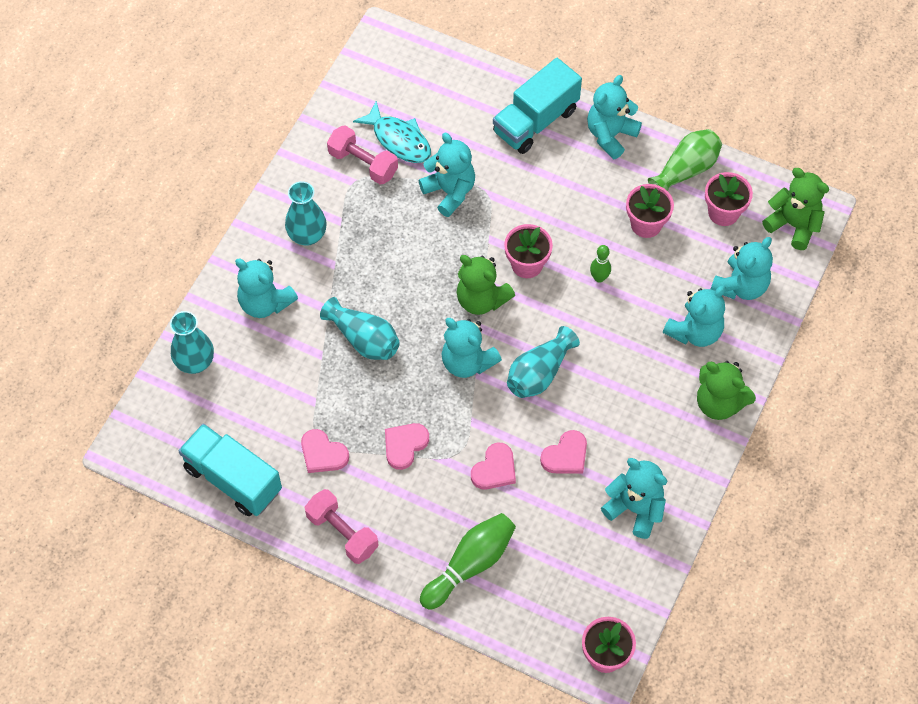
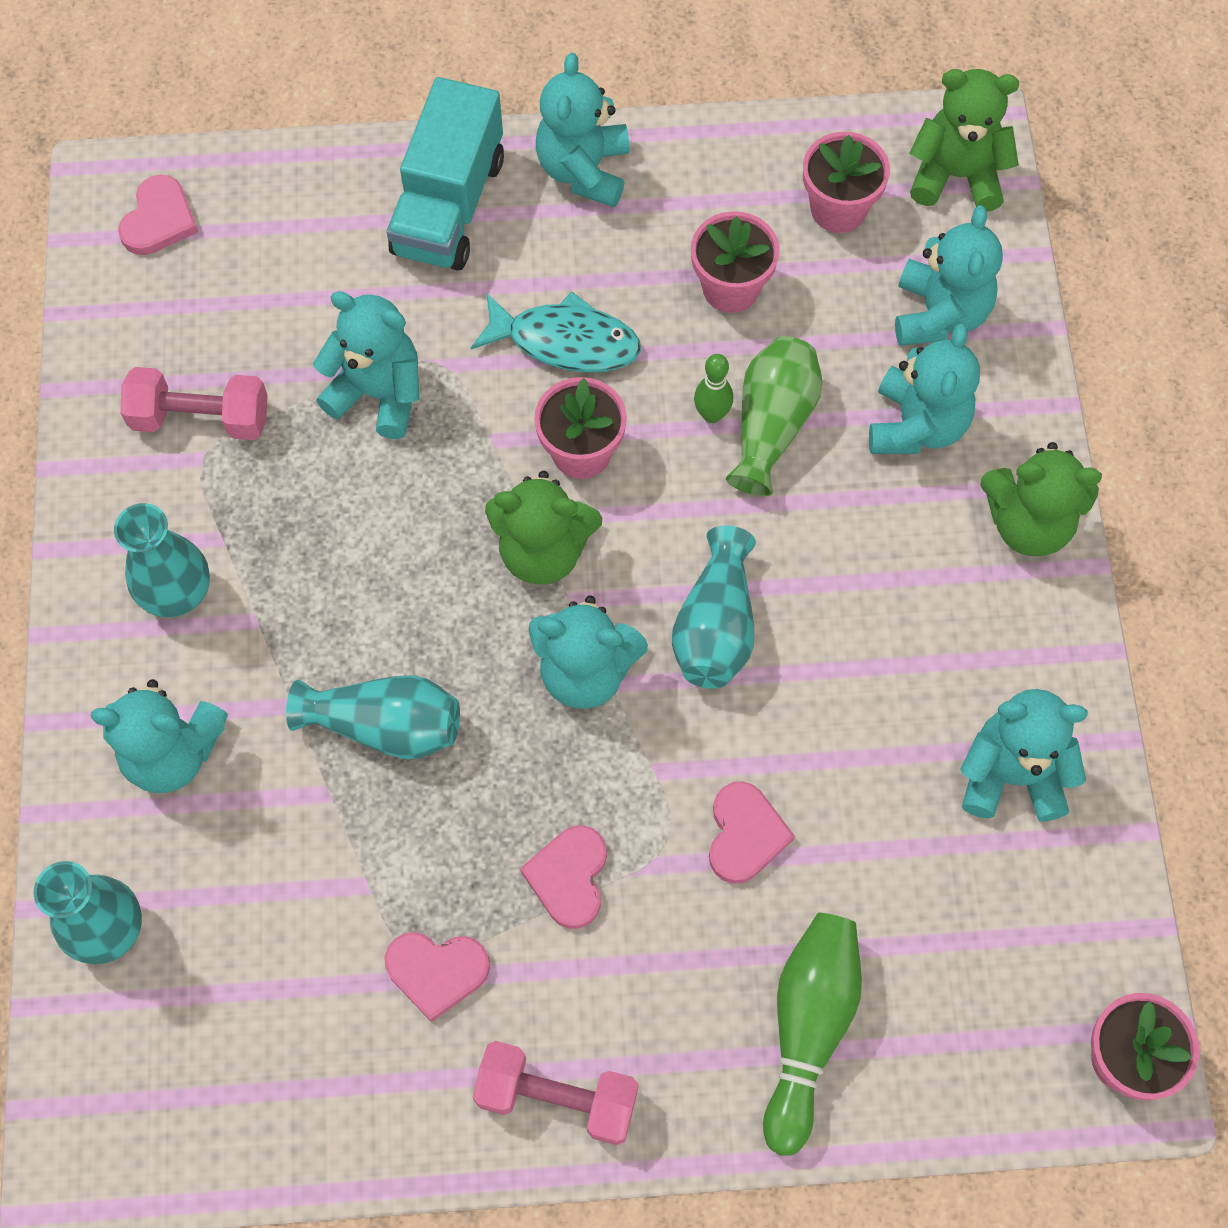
camera: 30 degrees left, 5 degrees up
turquoise truck [179,424,282,516] -> none
turquoise fish [353,101,431,163] -> turquoise fish moved to [471,291,641,373]
pink heart [540,430,587,473] -> pink heart moved to [118,175,198,255]
green vase [648,129,722,191] -> green vase moved to [726,336,823,496]

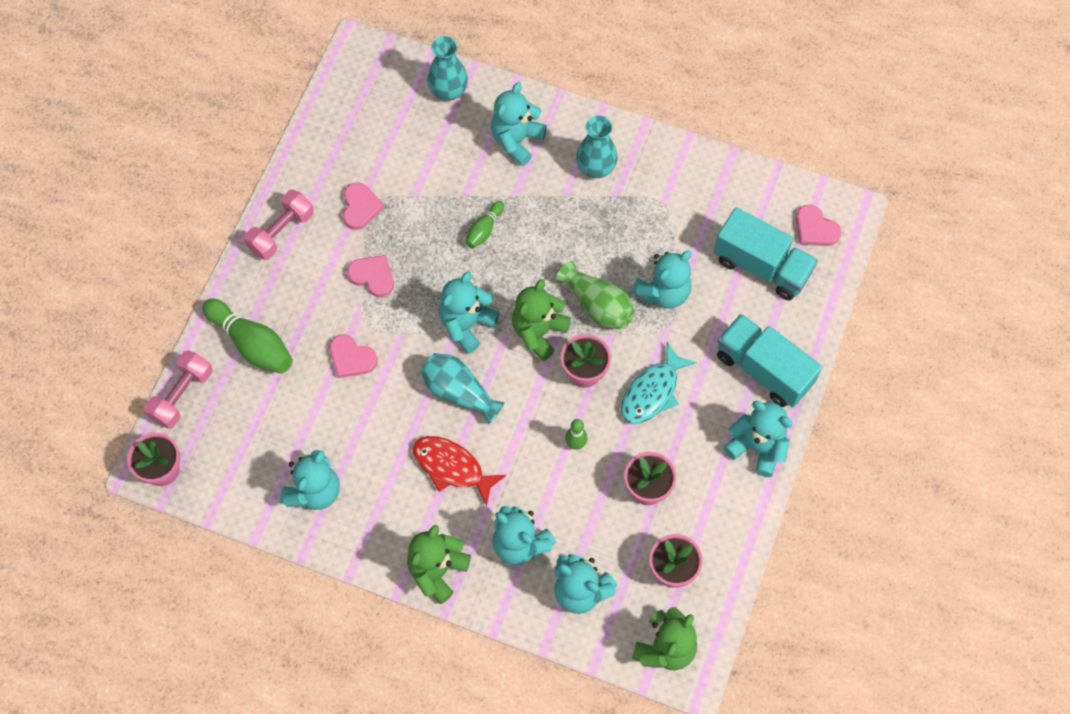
camera: 115 degrees right, 0 degrees up
pink dumbbell [120,367,268,440] -> pink dumbbell moved to [144,350,212,429]
turquoise vase [286,675,460,759] -> green bowling pin [466,201,504,248]
pink heart [384,932,490,1022] -> pink heart turned 150 degrees clockwise [343,182,385,230]
green vase [726,336,823,496] -> green vase moved to [556,261,635,329]
none -> red fish [413,436,506,506]
none -> turquoise truck [714,207,818,300]

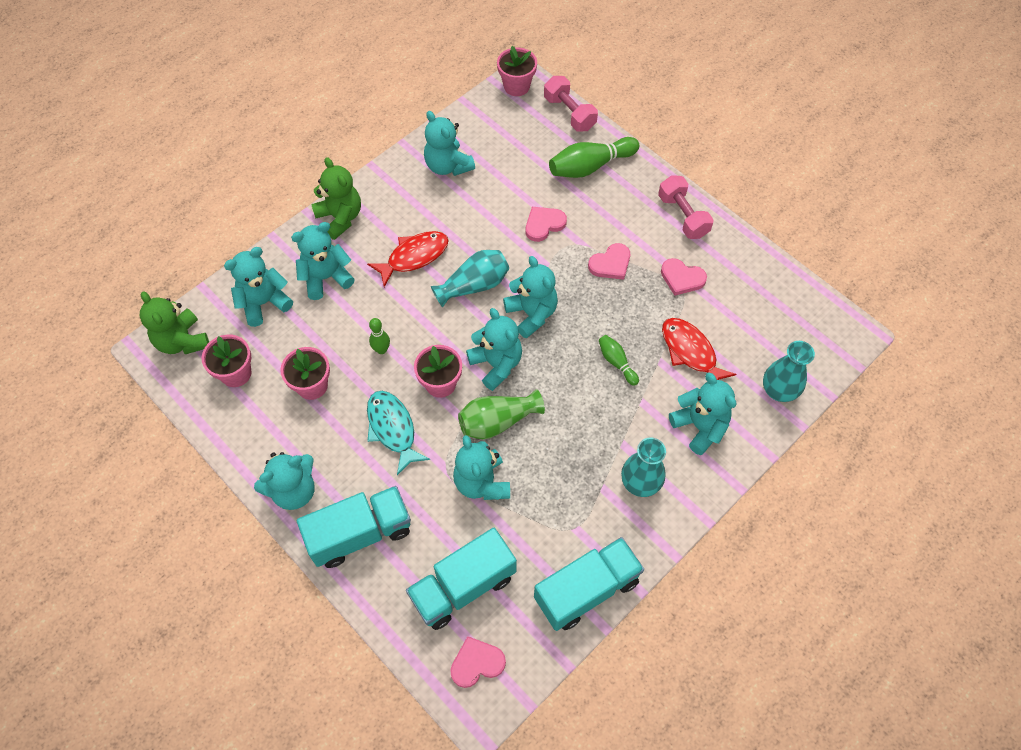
camera: 115 degrees right, 5 degrees down
green teddy bear [512,279,571,361] -> turquoise teddy bear [466,308,522,391]
none -> turquoise truck [534,537,644,631]
none -> red fish [662,318,737,380]

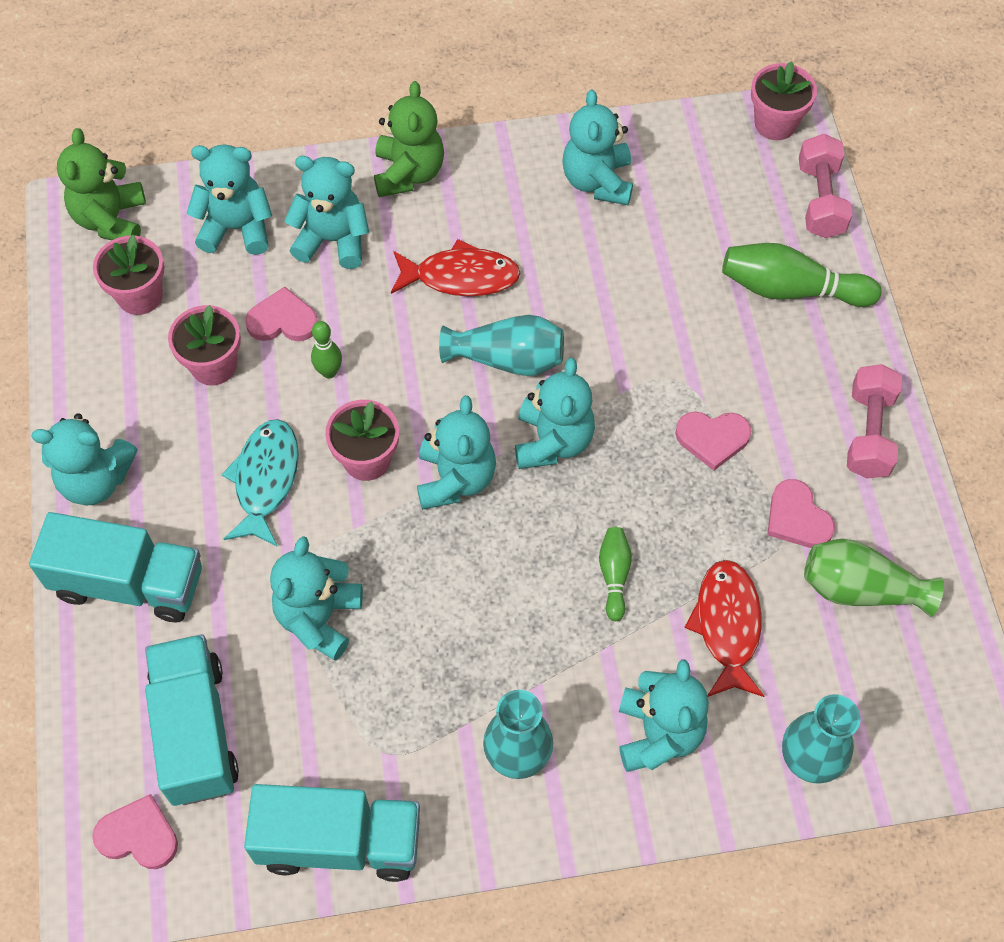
camera: 35 degrees right, 0 degrees up
turquoise truck [406,528,517,630] -> turquoise truck turned 75 degrees clockwise [145,634,239,806]
green vase [458,389,545,439] -> green vase moved to [804,539,944,617]
pink heart [526,207,567,242] -> pink heart moved to [245,286,318,341]

